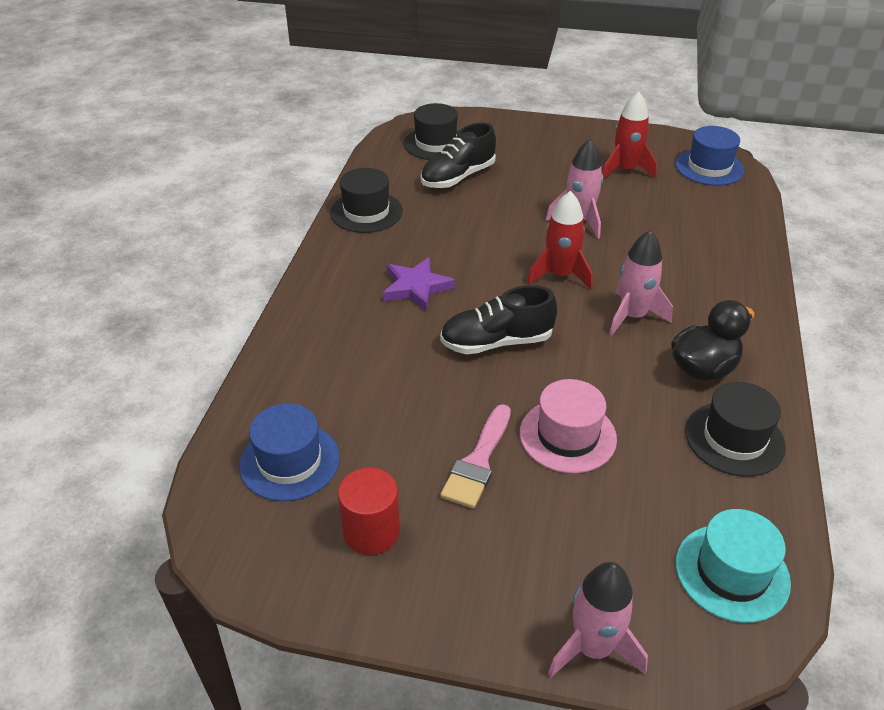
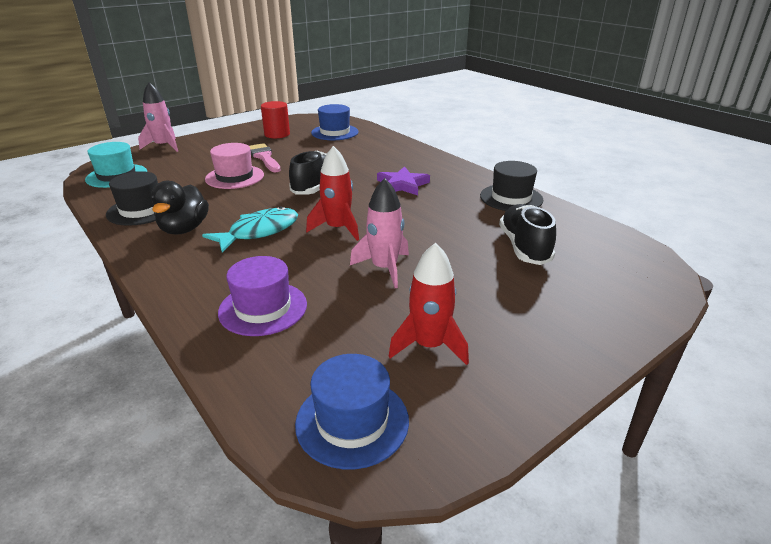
camera: 130 degrees right, 10 degrees down
black hat [404,103,459,160] -> none
pink rocket [609,230,673,335] -> turquoise fish [202,206,298,252]
none -> purple hat [218,256,307,336]

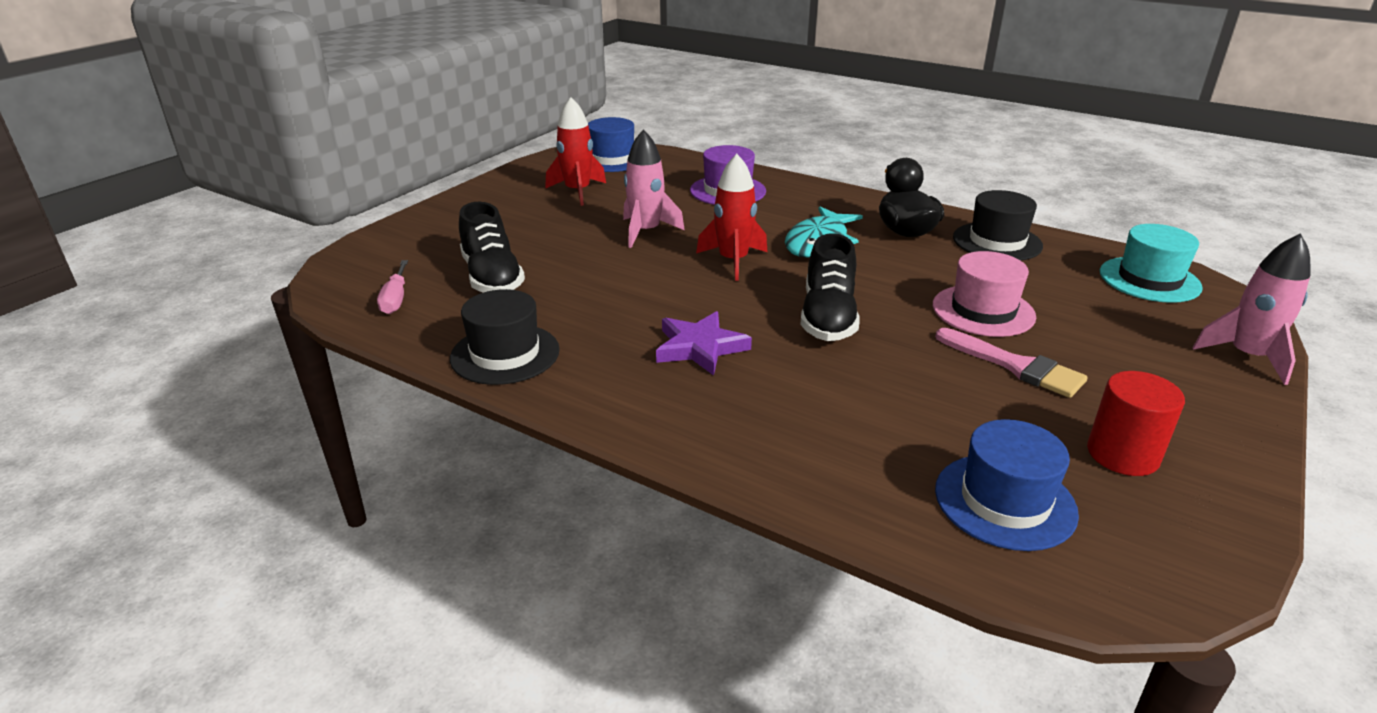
camera: 160 degrees right, 0 degrees up
none -> pink screwdriver [377,260,408,314]

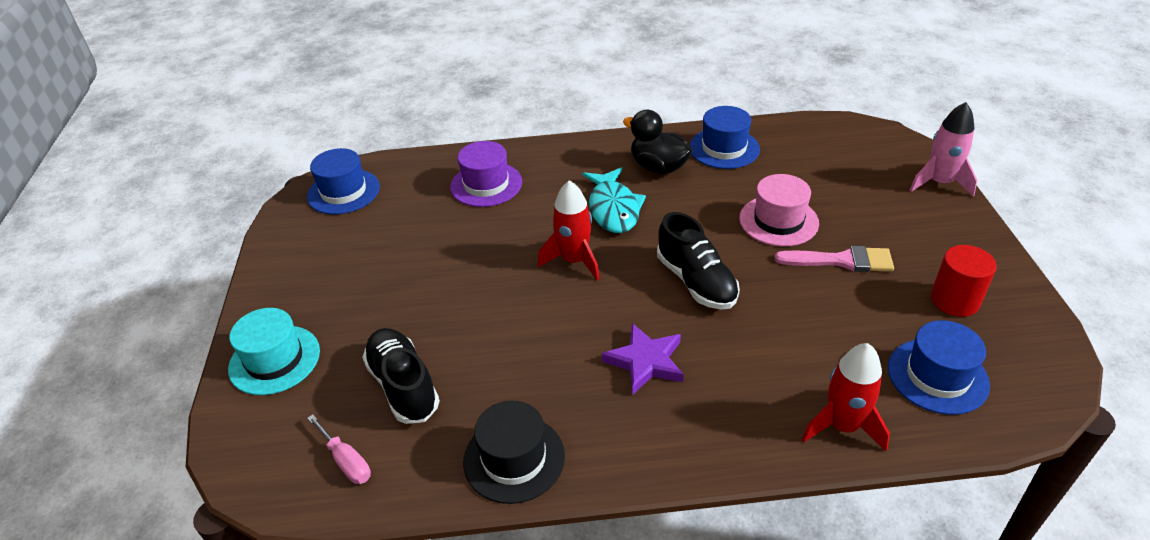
camera: 35 degrees left, 10 degrees up
black shoe [459,202,525,293] -> black shoe turned 150 degrees counterclockwise [362,328,440,424]
red rocket [545,97,606,206] -> red rocket moved to [802,343,890,451]
pink rocket [623,129,685,248] -> none
black hat [953,190,1043,261] -> blue hat [689,106,760,169]
turquoise hat [1100,224,1203,303] -> turquoise hat moved to [228,308,320,395]

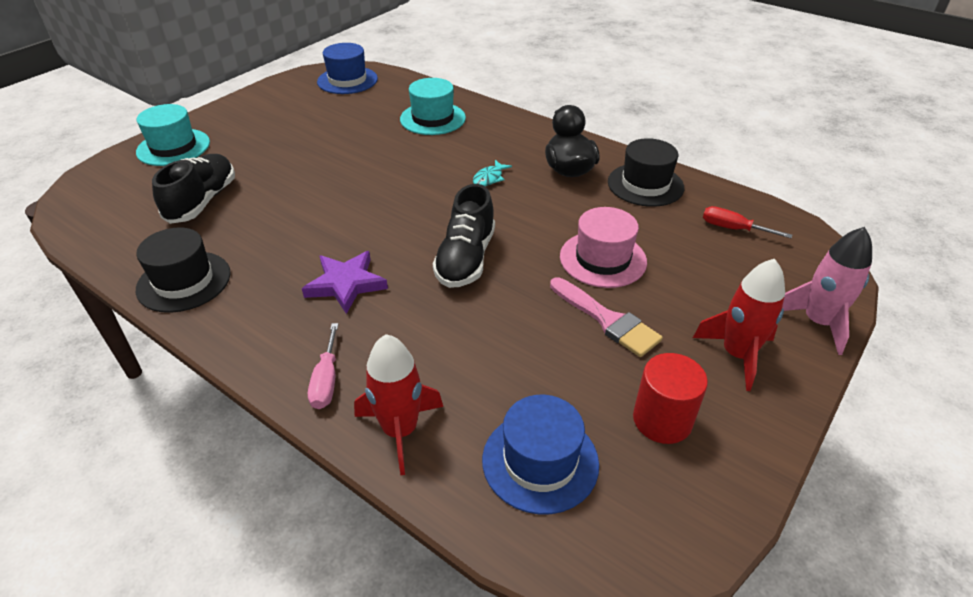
camera: 40 degrees right, 0 degrees up
pink screwdriver [307,414,371,484] -> pink screwdriver moved to [308,323,338,409]
purple hat [450,141,522,207] -> turquoise hat [400,78,466,135]
red rocket [538,180,600,281] -> red rocket moved to [693,259,785,391]
turquoise fish [582,167,646,233] -> turquoise fish [473,160,512,186], size x0.49
blue hat [689,106,760,169] -> black hat [608,138,684,207]
none -> red screwdriver [703,206,792,238]

